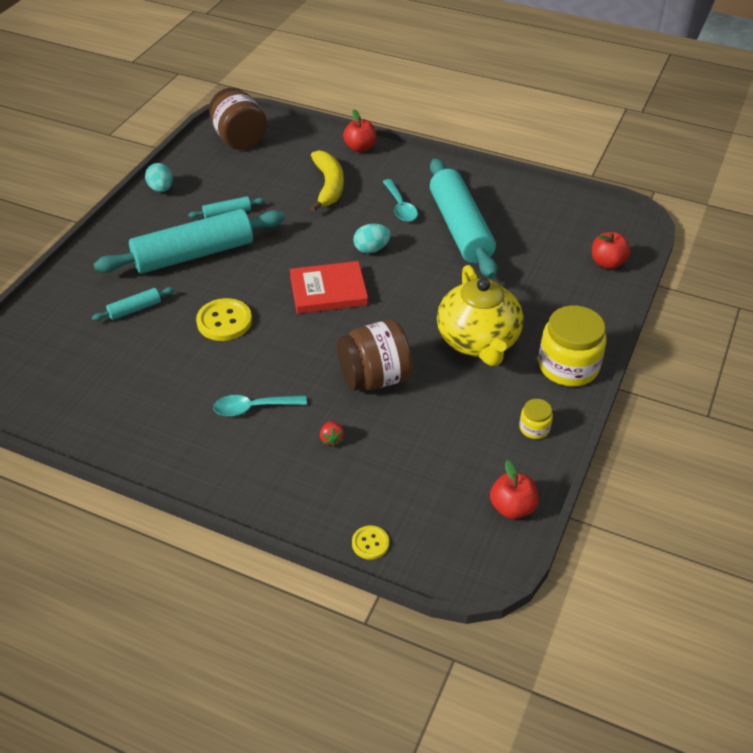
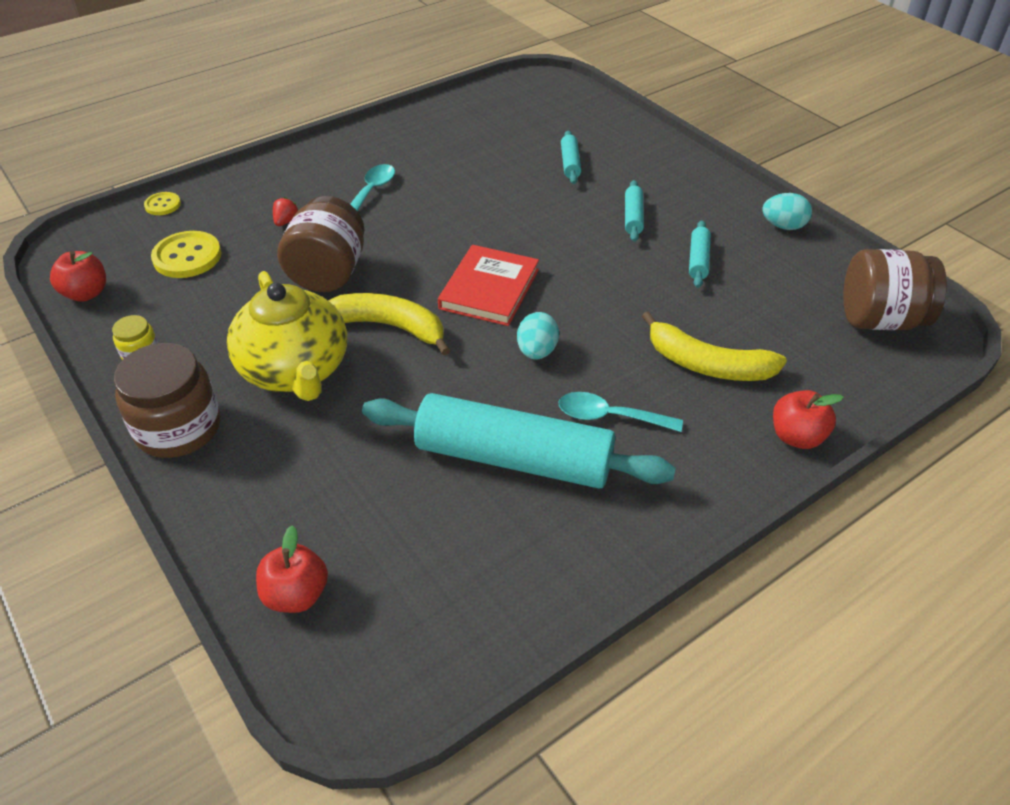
camera: 120 degrees right, 0 degrees up
turquoise rolling pin [94,209,285,274] -> turquoise rolling pin [625,180,644,242], size x0.42
yellow button [196,298,252,341] -> yellow button moved to [151,231,221,278]
red strawberry [320,421,345,447] -> red strawberry turned 90 degrees clockwise [273,197,298,226]
yellow teapot [437,265,524,366] -> yellow teapot turned 135 degrees counterclockwise [226,271,347,401]
yellow jar [538,306,606,386] -> brown jar [114,343,221,458]
none -> yellow banana [328,293,450,355]

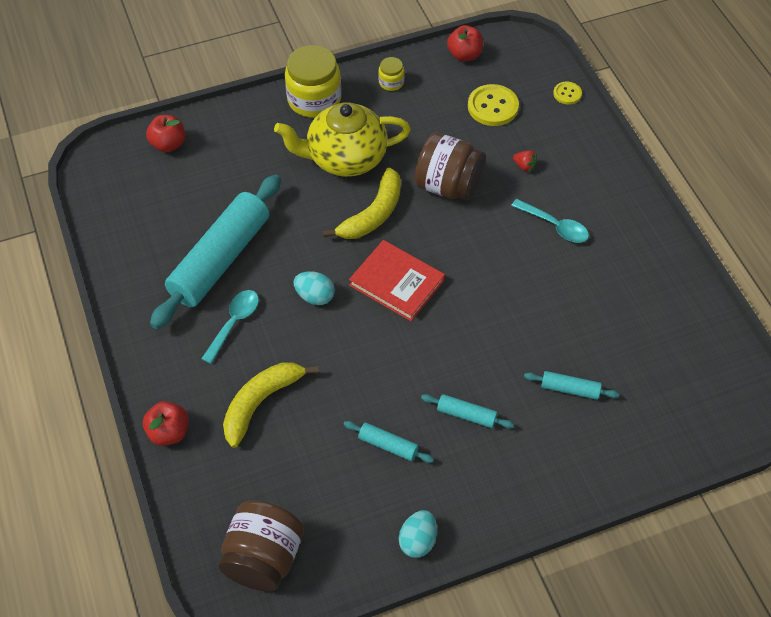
camera: 105 degrees right, 10 degrees up
brown jar [114,343,221,458] -> yellow jar [285,45,341,118]

